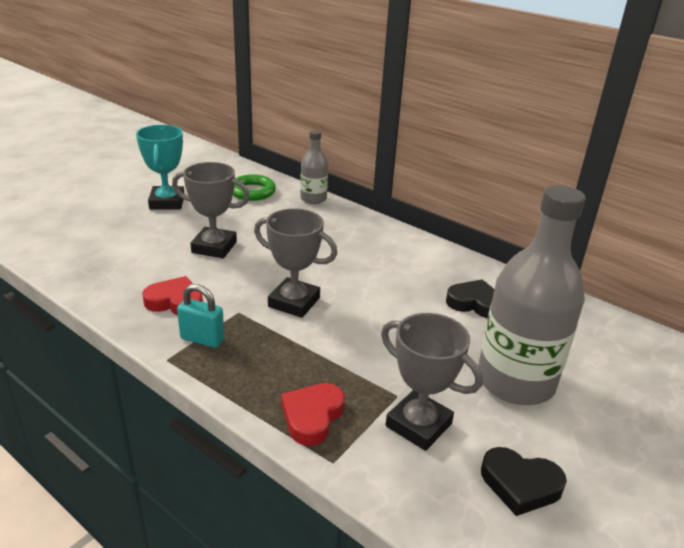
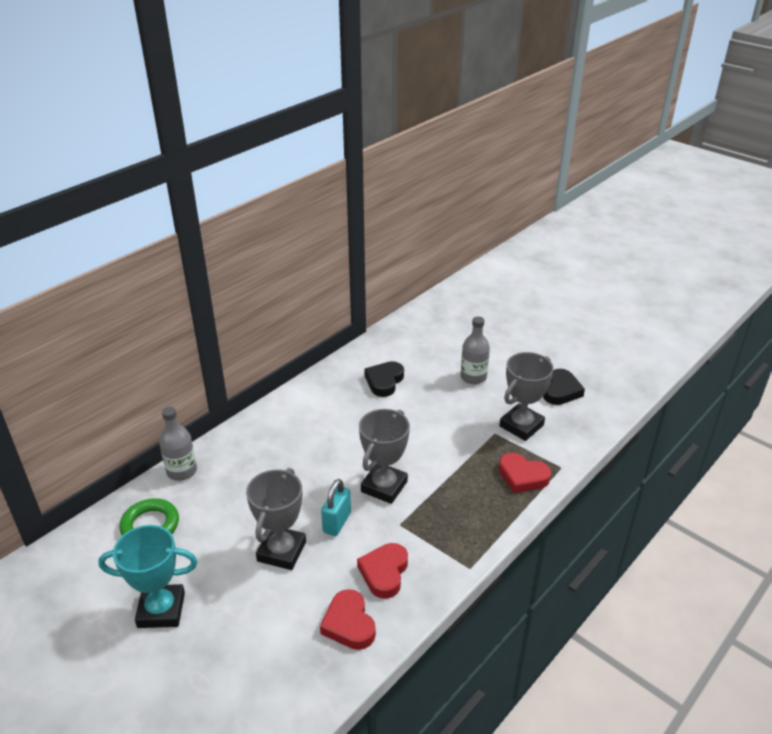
camera: 85 degrees left, 5 degrees up
turquoise padlock [177,284,225,348] -> turquoise padlock moved to [321,479,351,536]
grey bottle [478,185,586,405] -> grey bottle [461,316,490,384], size x0.50
none -> red heart [320,589,376,650]

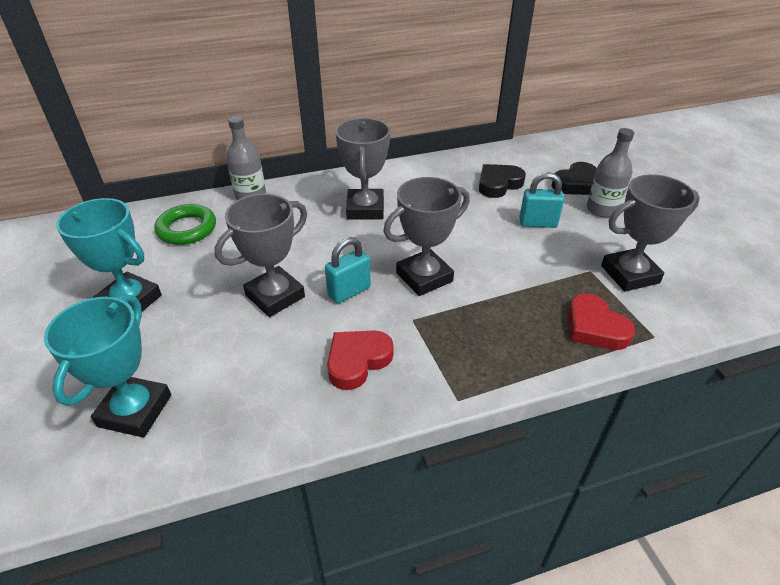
camera: 30 degrees right, 5 degrees up
red heart [320,589,376,650] -> none
black heart [543,369,585,405] -> black heart moved to [552,162,597,195]
none -> turquoise trophy [44,294,171,437]
none -> grey trophy [335,118,390,220]
none -> turquoise padlock [519,172,564,228]

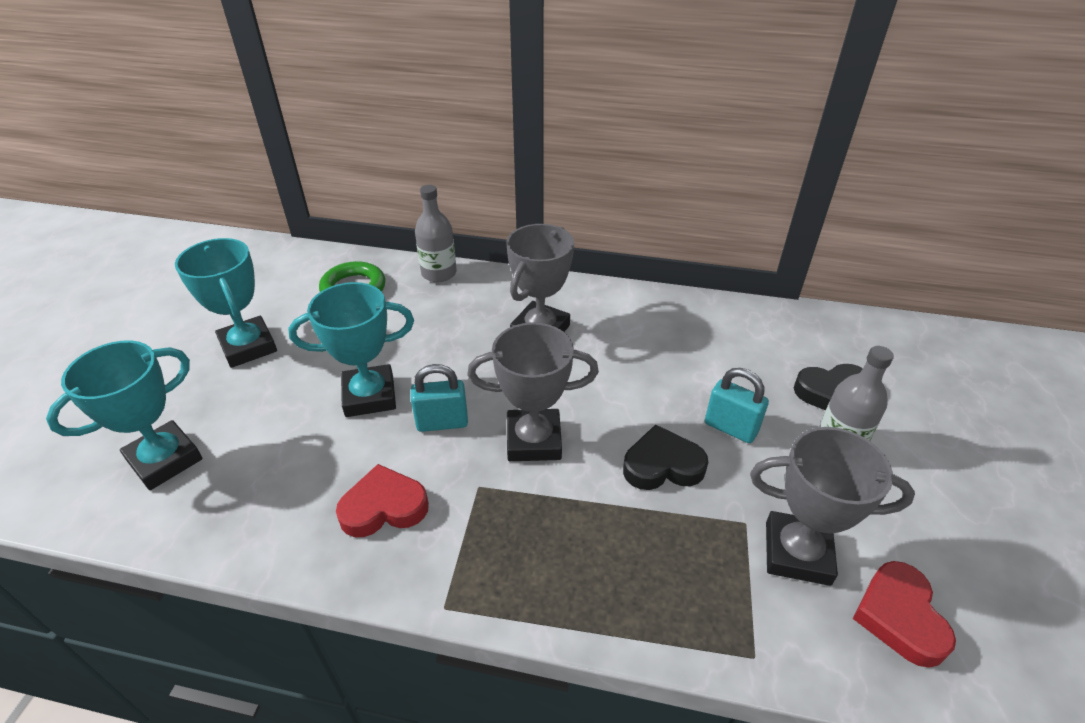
camera: 30 degrees right, 0 degrees up
grey trophy [214,194,307,317] -> turquoise trophy [288,282,414,417]
black heart [479,164,526,198] -> black heart moved to [623,424,708,490]
red heart [568,293,635,350] -> red heart moved to [853,561,956,668]

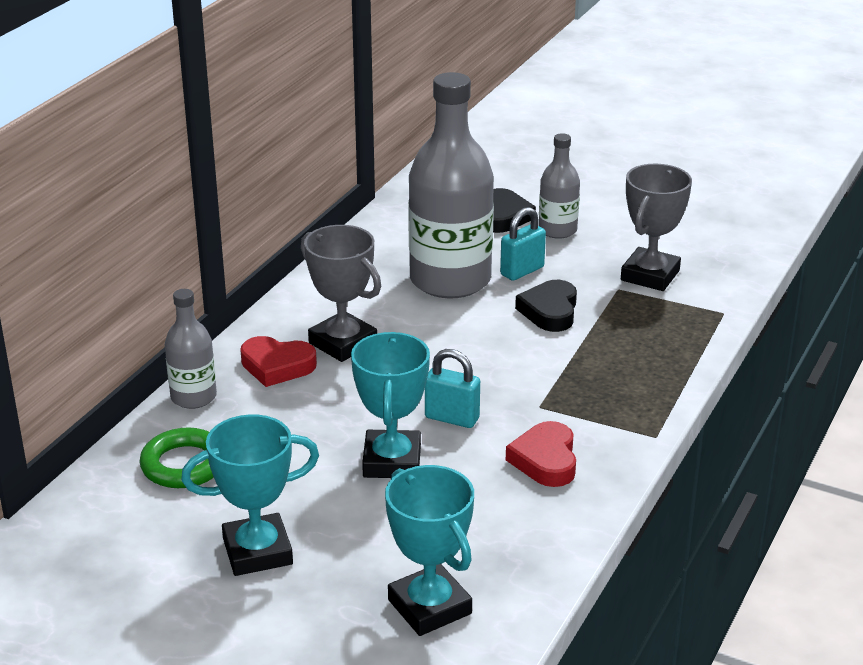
camera: 75 degrees left, 10 degrees down
turquoise padlock [411,364,468,432] -> turquoise padlock turned 75 degrees counterclockwise [425,349,480,428]
grey trophy [467,322,599,461] -> none
red heart [853,561,956,668] -> red heart moved to [240,336,317,387]
none -> grey bottle [408,72,494,298]

